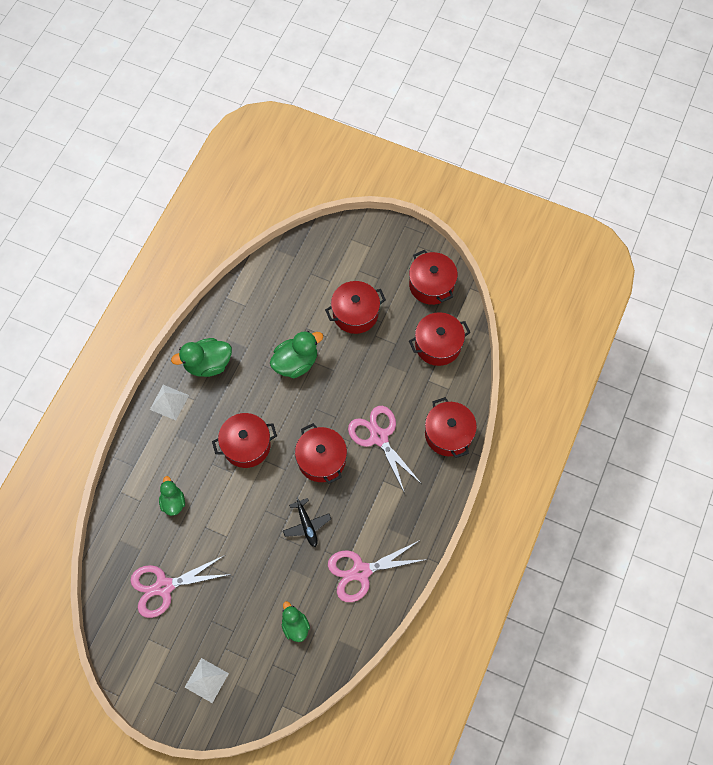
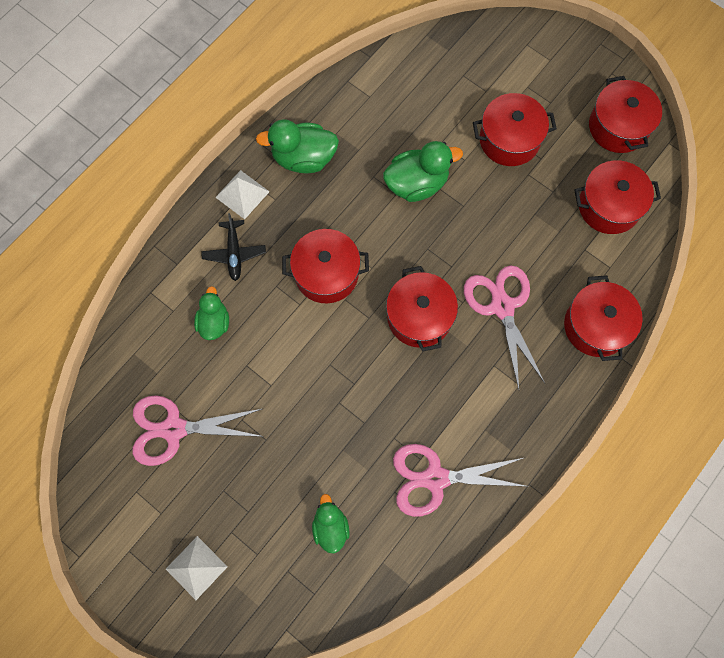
camera: 15 degrees right, 5 degrees up
black plane [283,497,331,547] -> black plane moved to [201,213,266,281]

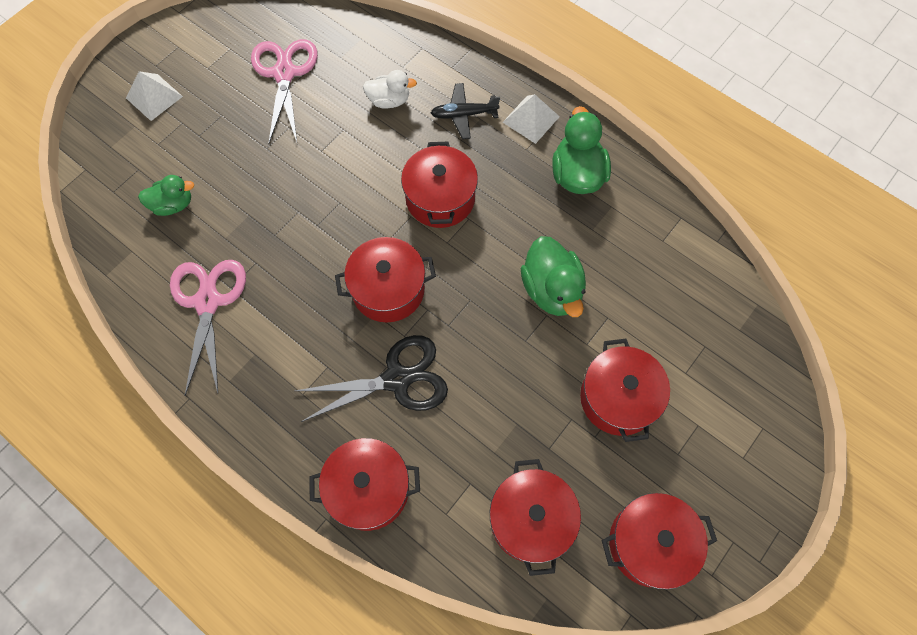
camera: 90 degrees right, 5 degrees down
green duck [194,286,229,340] -> white duck [363,70,417,109]
pink scissors [464,265,545,390] -> black scissors [295,335,448,422]

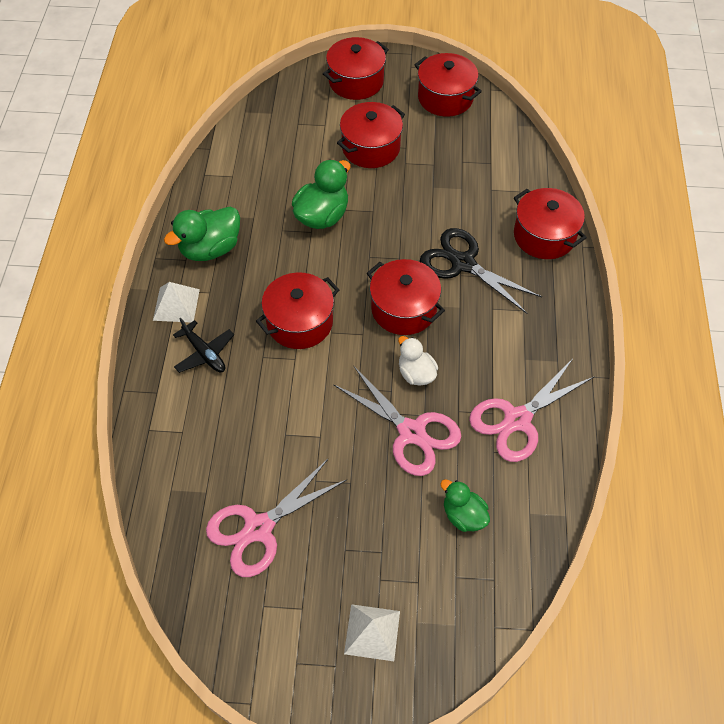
camera: 125 degrees left, 10 degrees down
white duck [363,70,417,109] -> white duck moved to [398,336,438,386]
red pot [490,459,581,576] -> red pot moved to [323,37,389,100]
none -> pink scissors [333,365,461,476]

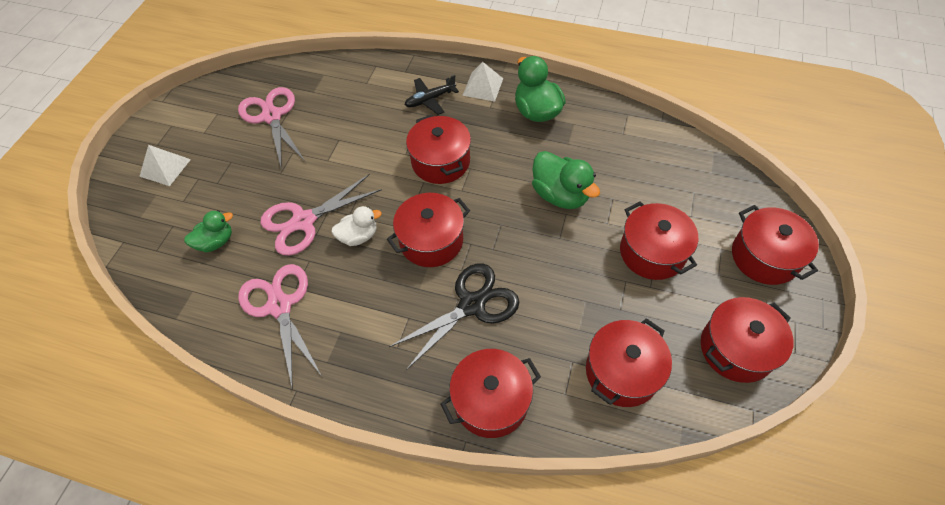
camera: 105 degrees right, 0 degrees up
none -> red pot [586,318,672,407]

